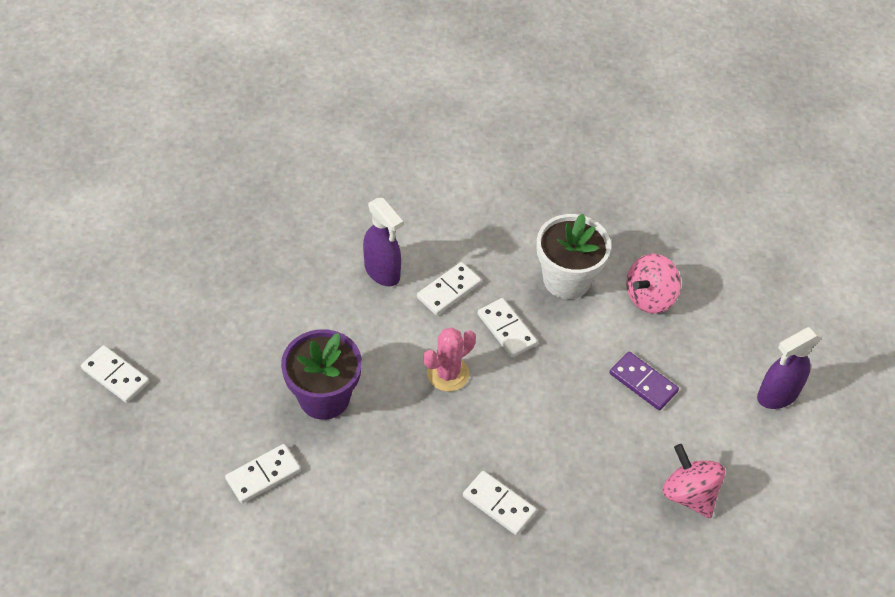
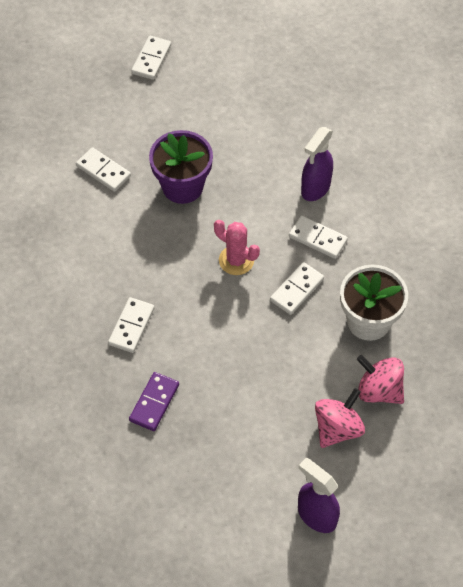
camera: 75 degrees right, 5 degrees up
purple domino [609,352,679,410] -> purple domino moved to [129,372,179,431]
pink spinning top [663,444,725,518] -> pink spinning top moved to [315,388,365,448]

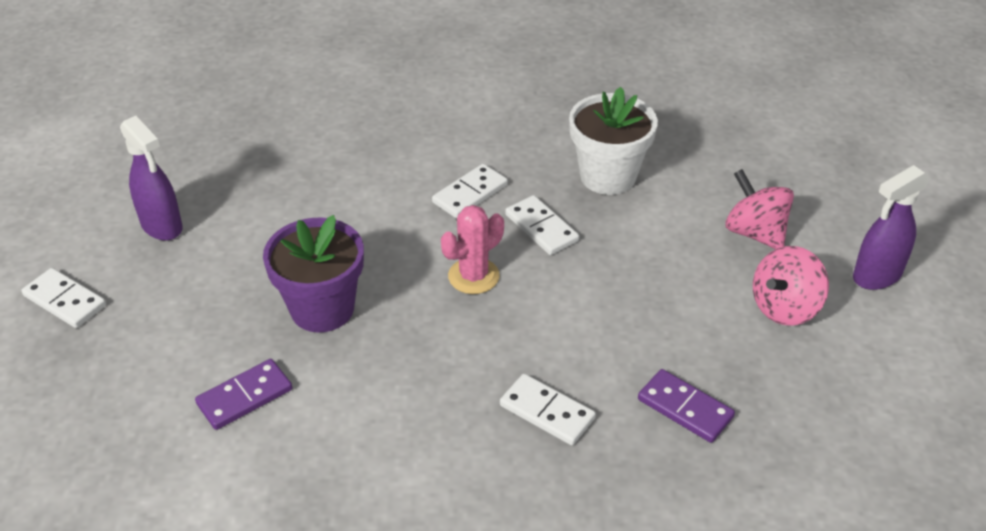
camera: 75 degrees left, 15 degrees down
white domino [76,147,131,192] -> purple domino [195,359,292,430]
purple spray bottle [301,127,333,201] -> purple spray bottle moved to [120,116,183,241]
pink spinning top [357,355,404,404] -> pink spinning top moved to [753,246,829,326]

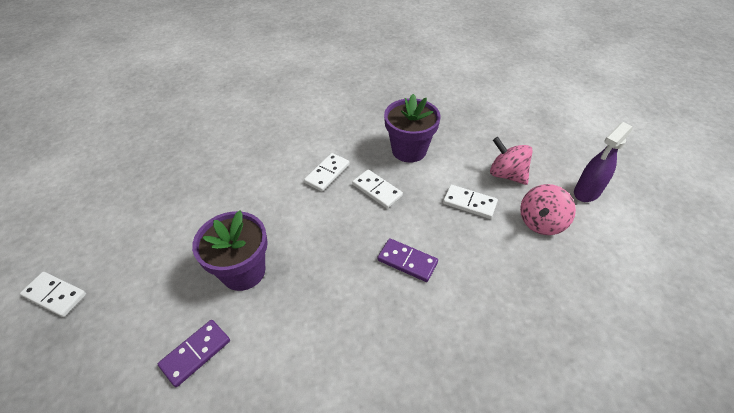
camera: 10 degrees left, 5 degrees up
purple spray bottle [120,116,183,241] -> none
pink cactus [441,205,504,294] -> none
white domino [500,374,596,445] -> white domino moved to [443,185,498,219]
white flower pot [569,87,658,195] -> purple flower pot [384,94,441,162]
purple domino [638,369,735,443] -> purple domino moved to [377,238,438,282]

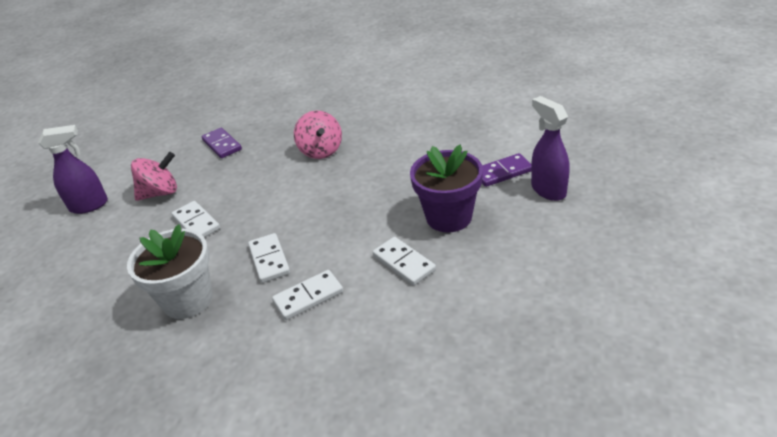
camera: 150 degrees left, 10 degrees down
white domino [20,272,86,317] -> white domino moved to [373,237,436,286]
purple domino [377,238,438,282] -> purple domino moved to [201,128,242,158]
purple flower pot [384,94,441,162] -> white flower pot [127,224,213,319]
pink spinning top [490,137,533,185] -> pink spinning top moved to [294,111,342,159]
none -> purple spray bottle [531,96,570,201]

